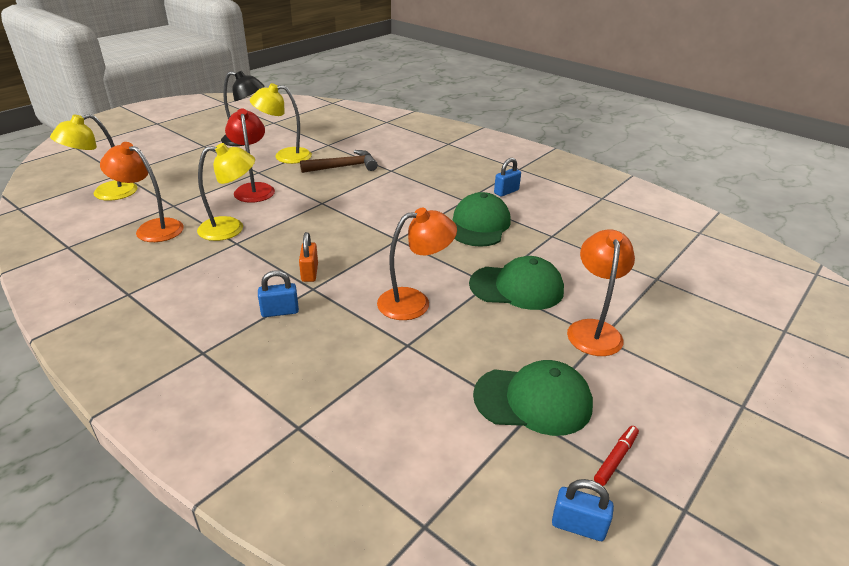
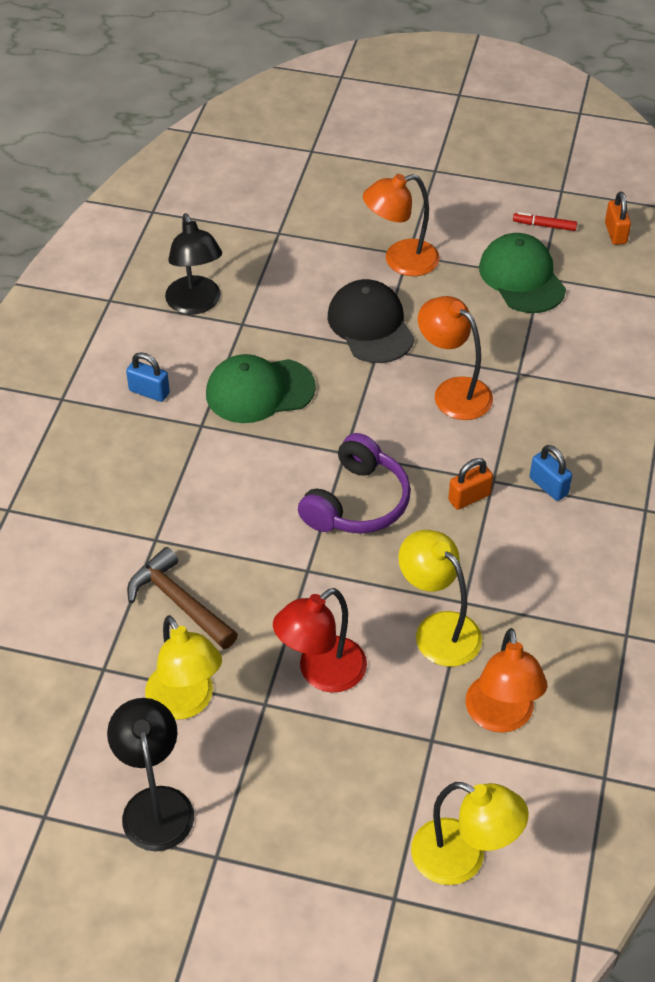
camera: 115 degrees left, 15 degrees up
green cap [469,256,564,310] -> black cap [328,279,415,363]
blue padlock [552,479,614,541] -> orange padlock [605,192,631,245]
none -> black lamp [165,213,222,315]
none -> purple headphones [298,433,411,534]

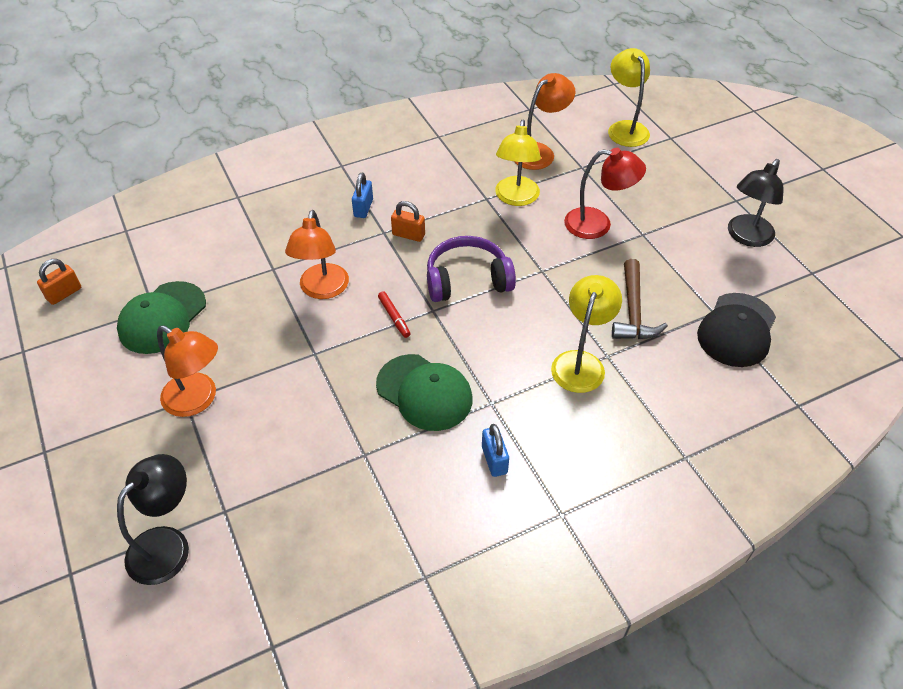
camera: 130 degrees left, 0 degrees up
yellow lamp [145,615,222,720] -> yellow lamp moved to [551,275,622,393]
black lamp [165,213,222,315] -> black lamp moved to [117,454,189,585]
black cap [328,279,415,363] -> black cap moved to [697,293,776,367]
red marker [513,212,577,231] -> red marker moved to [378,291,411,338]

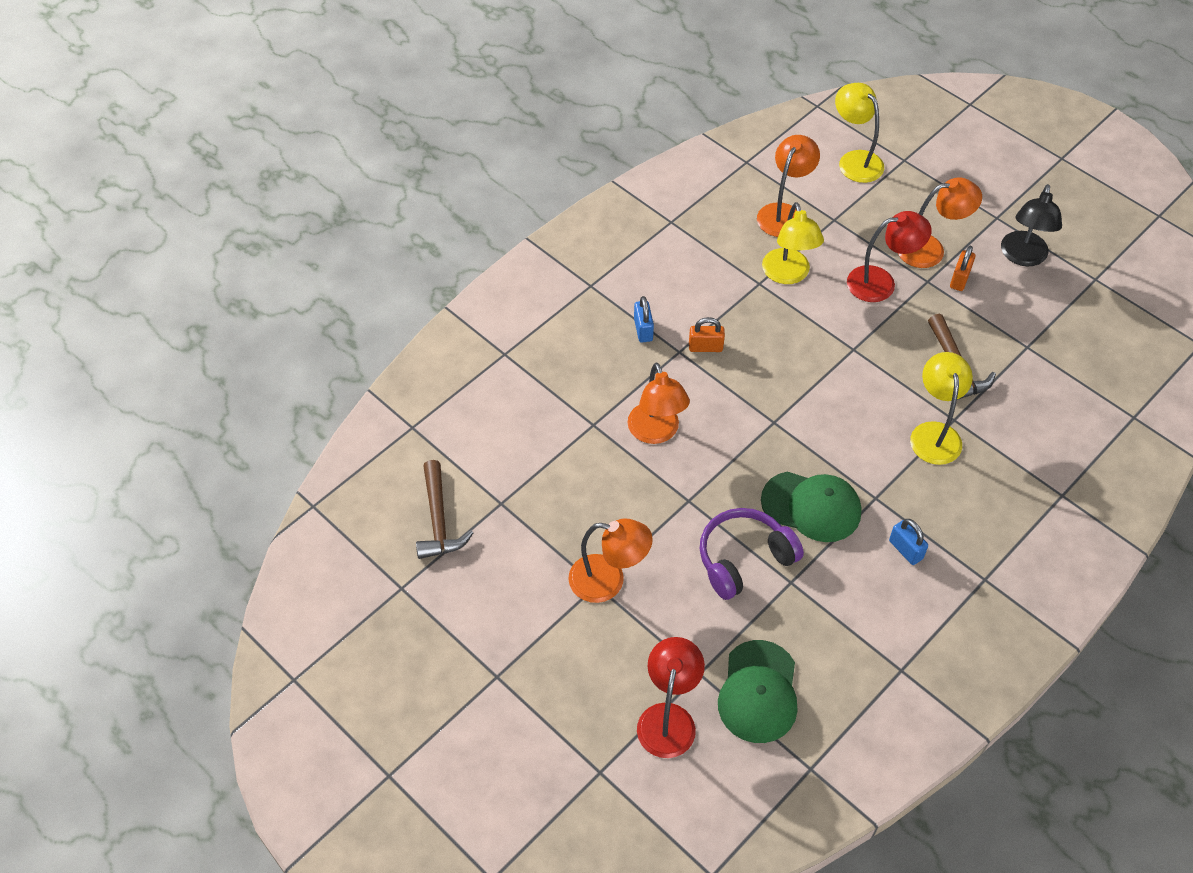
camera: 20 degrees left, 5 degrees up
orange padlock [37,259,81,305] -> orange padlock moved to [950,246,975,291]
green cap [117,281,206,354] -> green cap moved to [718,640,798,743]
black lamp [117,454,189,585] -> red lamp [637,637,705,758]
red marker [378,291,411,338] -> none
purple headphones [427,236,516,302] -> purple headphones moved to [700,508,804,600]
black cap [697,293,776,367] -> none
none -> brown hammer [416,460,473,559]
none -> orange lamp [898,177,982,268]

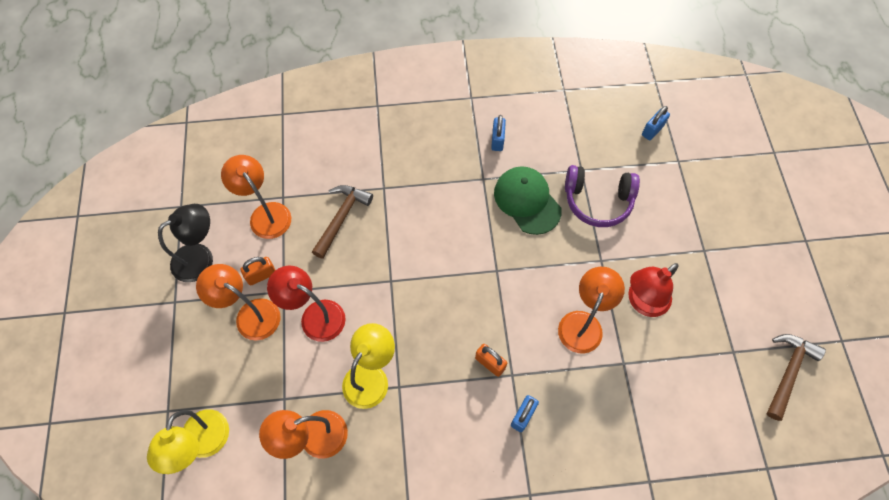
camera: 140 degrees left, 10 degrees up
orange lamp [568,519,653,603] -> orange lamp moved to [221,155,291,239]
red lamp [637,637,705,758] -> red lamp moved to [628,263,679,317]
green cap [718,640,798,743] -> blue padlock [642,106,670,140]
yellow lamp [910,352,973,465] -> none

